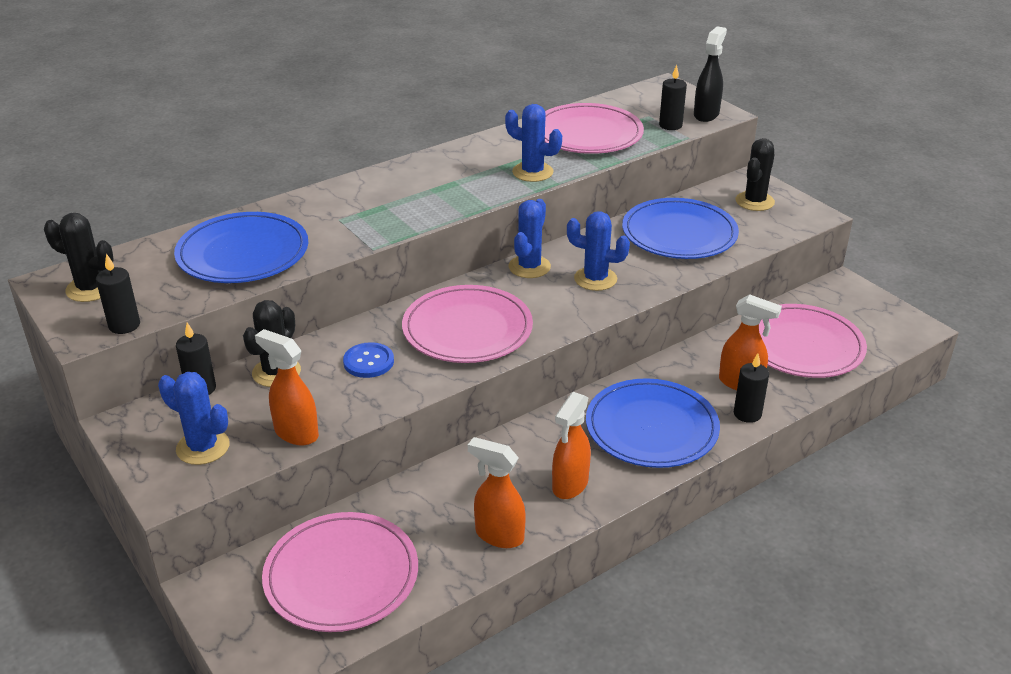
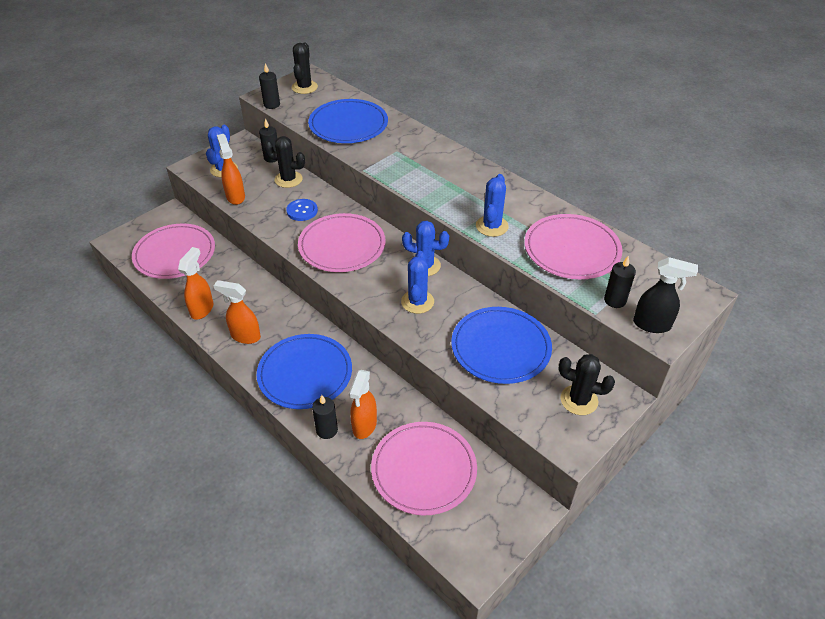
camera: 80 degrees right, 10 degrees up
orange spray bottle [255,329,319,445] -> orange spray bottle turned 45 degrees counterclockwise [217,134,245,205]

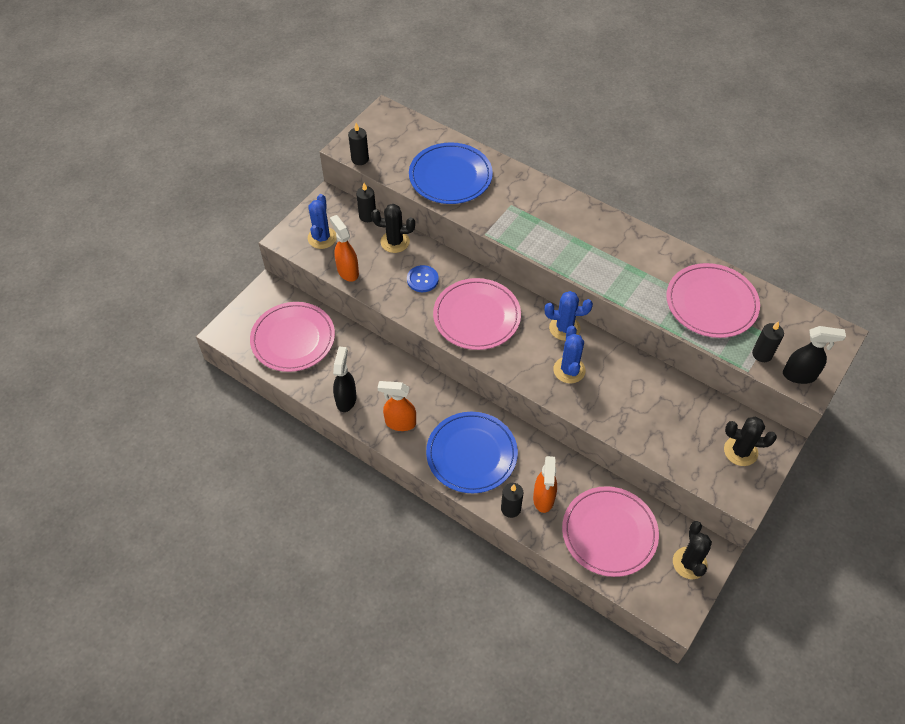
camera: 10 degrees left, 10 degrees up
orange spray bottle [178,247,213,320] -> black spray bottle [333,346,356,412]
black cactus [292,42,318,94] -> black cactus moved to [673,521,712,579]
blue plate [451,307,552,384] -> none
blue cactus [476,174,509,237] -> none

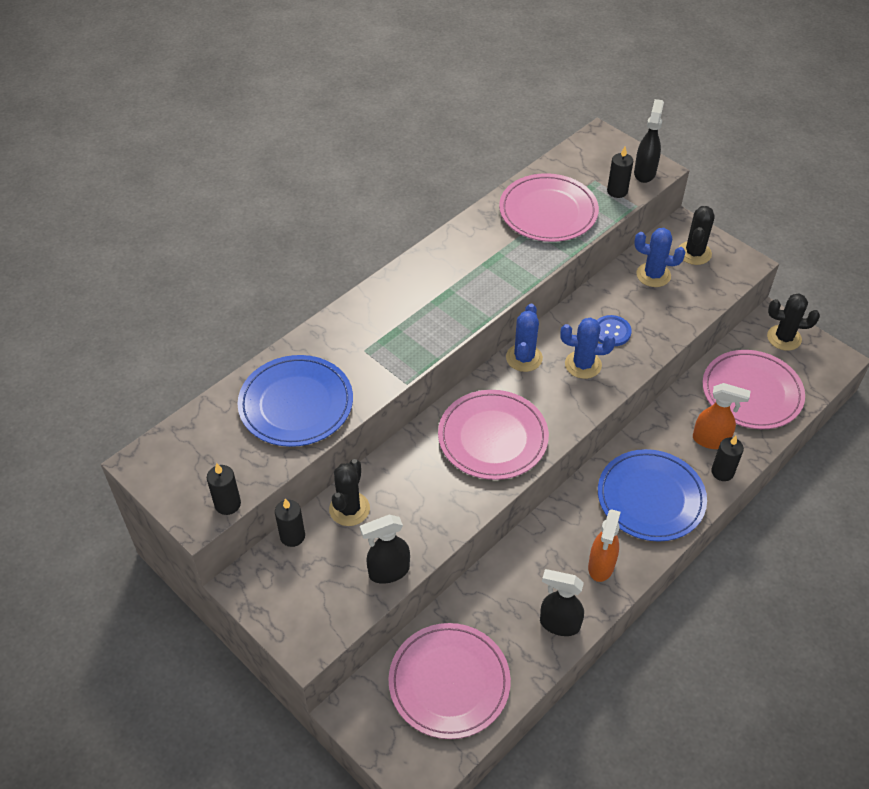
camera: 80 degrees left, 5 degrees down
blue cactus [308,194,337,249] -> blue cactus moved to [634,228,685,287]
orange spray bottle [330,215,359,282] -> black spray bottle [360,515,410,584]
blue button [407,265,439,292] -> blue button moved to [597,315,632,346]

